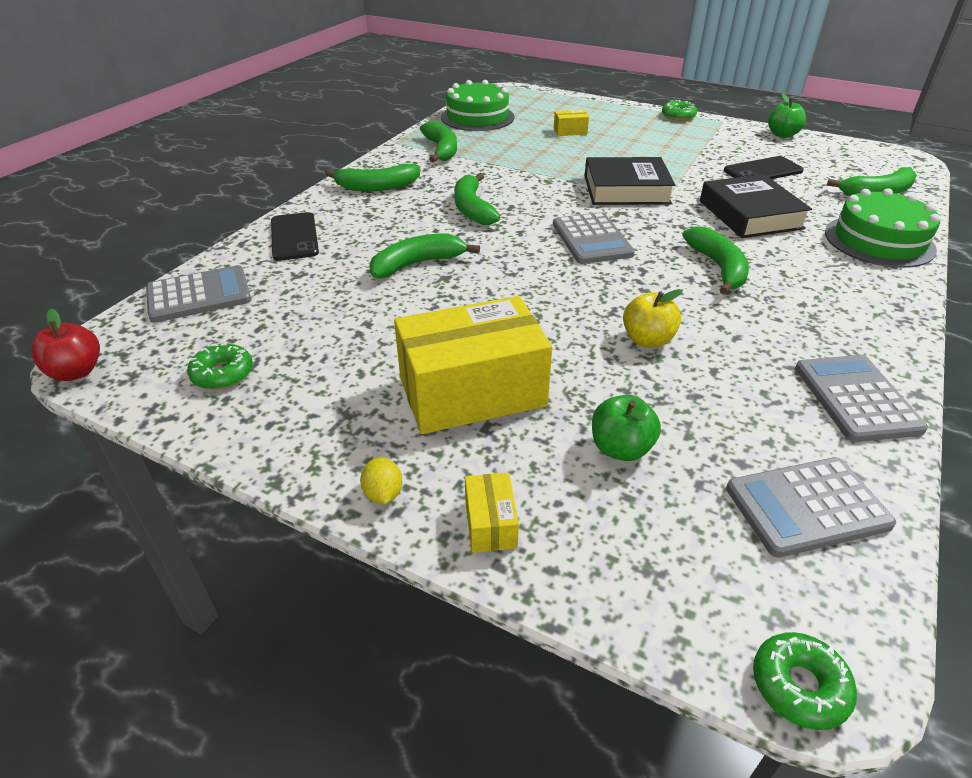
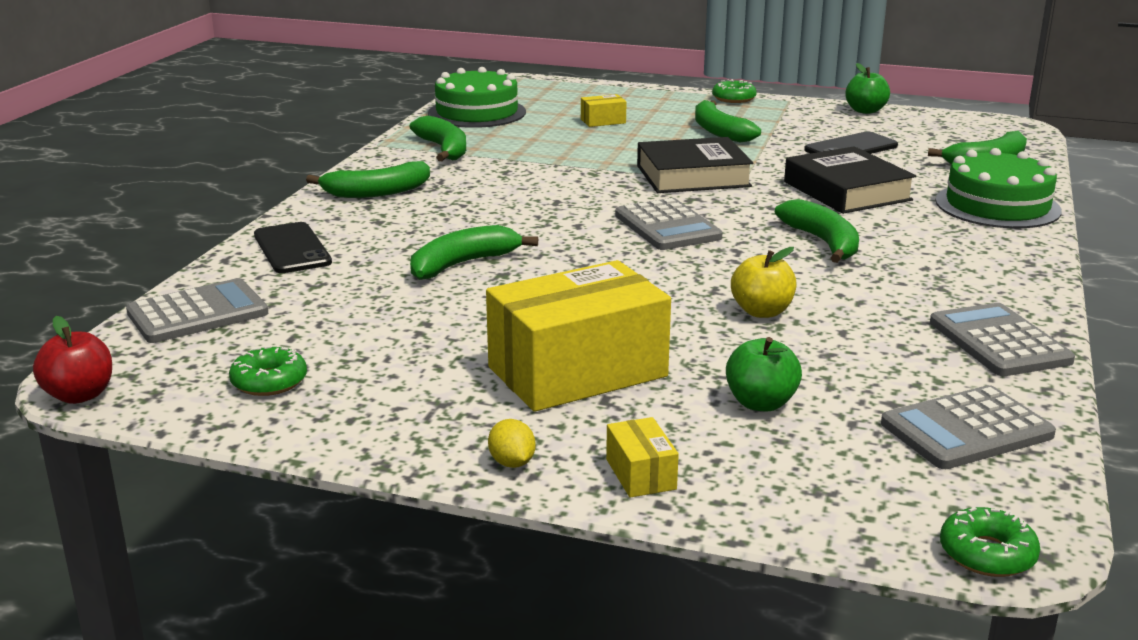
camera: 10 degrees left, 15 degrees down
green banana [454,173,500,225] -> green banana moved to [695,100,761,143]

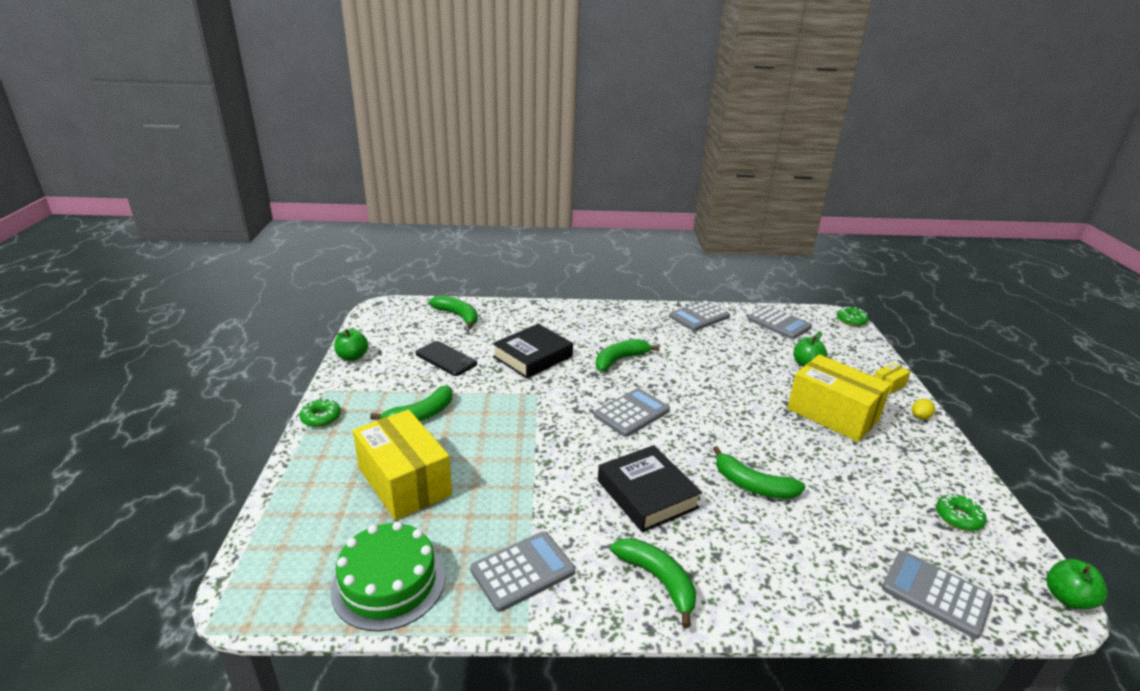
camera: 110 degrees left, 5 degrees up
red apple [33,316,112,404] -> green apple [1046,559,1107,609]
black phone [254,222,332,273] -> none
green banana [409,116,466,161] -> grey calculator [470,531,575,612]
yellow box [581,94,627,127] -> yellow box [353,410,452,520], size x2.40
black book [637,137,753,193] -> black book moved to [598,445,702,532]
yellow apple [731,247,796,318] -> none
green cake [935,148,1062,228] -> none

